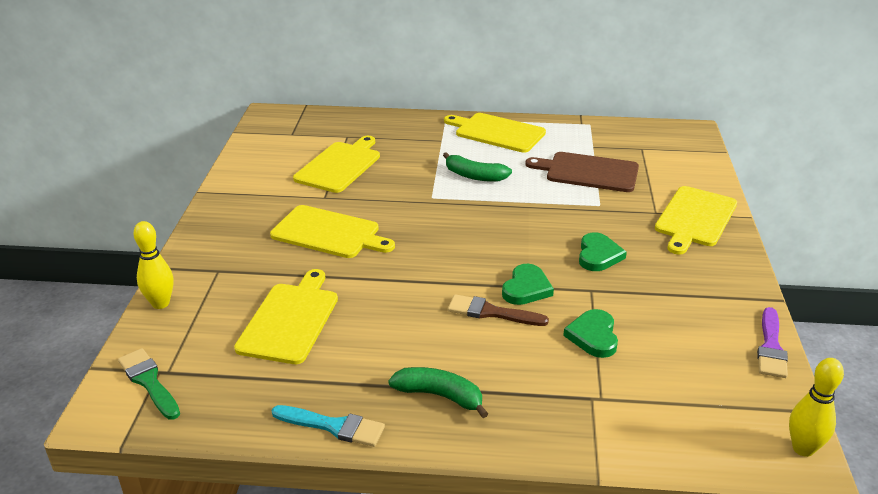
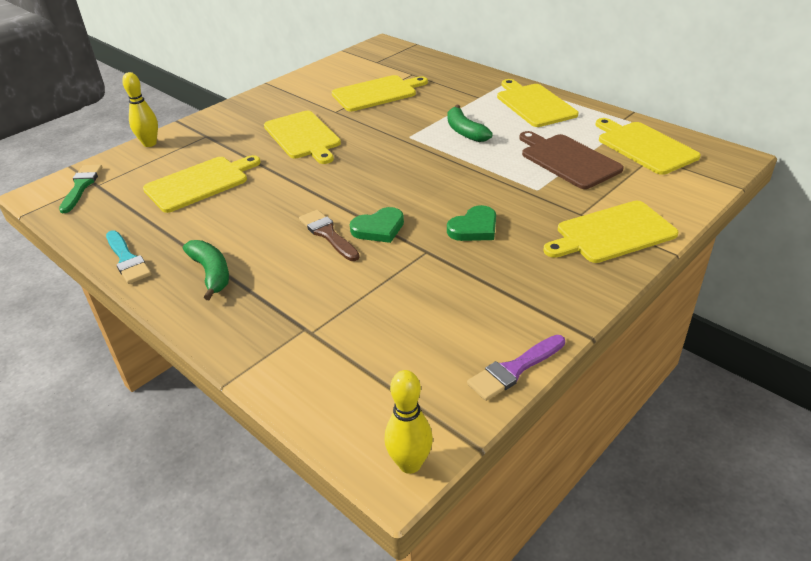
camera: 40 degrees right, 5 degrees up
green heart [563,309,618,358] -> none
none -> yellow cutting board [595,118,701,175]

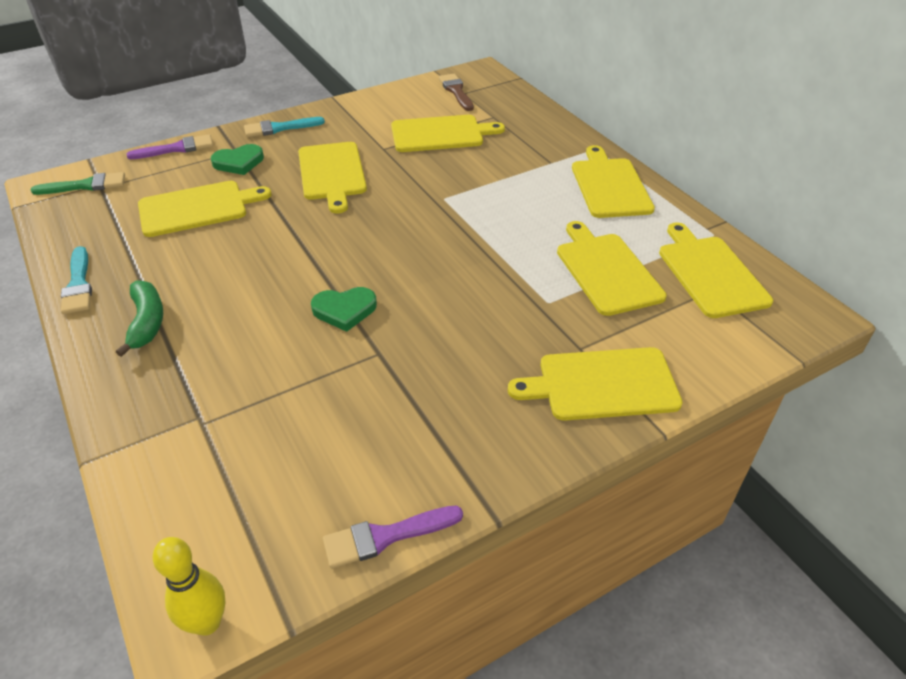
camera: 15 degrees right, 5 degrees up
green brush [59,165,103,213] -> green brush turned 60 degrees clockwise [31,172,125,195]
yellow bowling pin [122,72,158,147] -> purple brush [127,134,213,159]
brown brush [299,210,360,261] -> brown brush moved to [439,74,474,111]
green banana [447,105,493,142] -> none
green heart [447,205,496,241] -> green heart moved to [211,144,264,175]
brown cutting board [519,131,624,189] -> yellow cutting board [557,221,667,316]
none -> turquoise brush [244,117,325,137]

